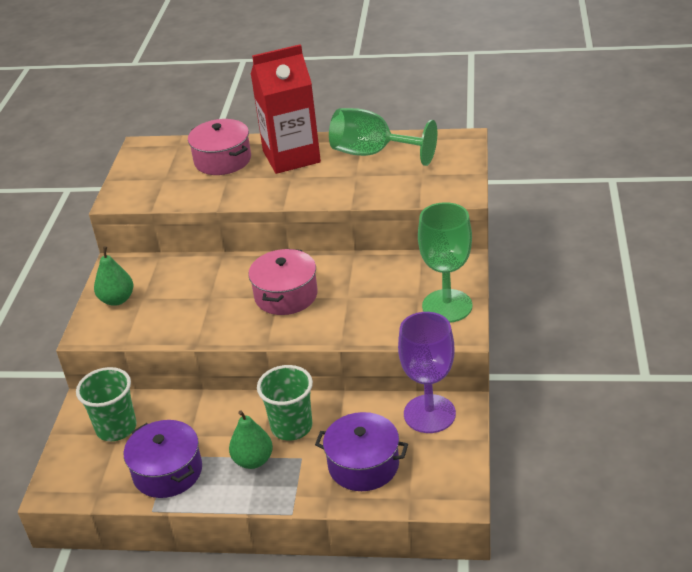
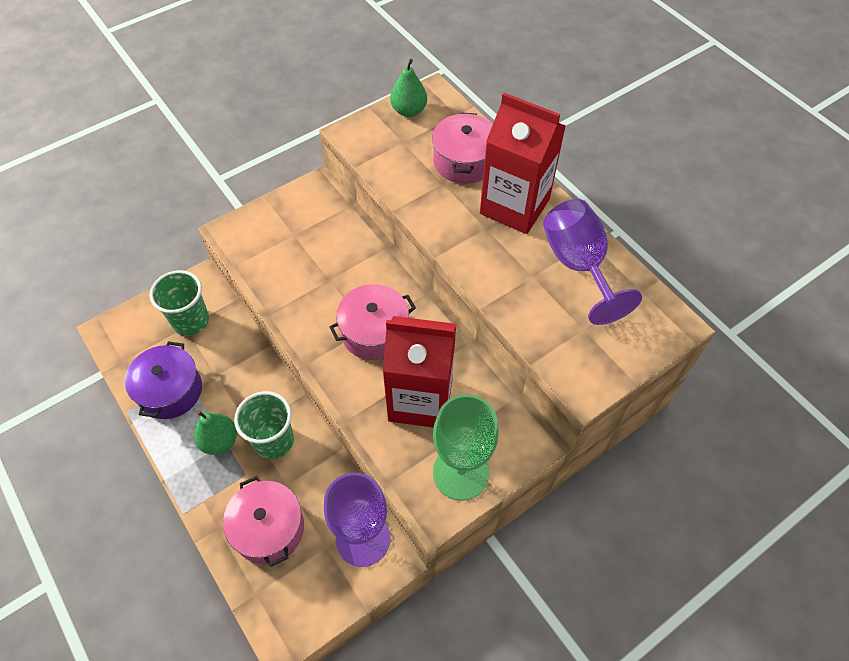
camera: 45 degrees right, 20 degrees up
green pear [94,246,133,306] -> green pear moved to [390,59,427,117]
purple pot [315,412,408,491] -> pink pot [223,476,304,567]
green goblet [329,108,437,166] -> purple goblet [543,199,642,325]
none -> red carton [383,316,456,428]

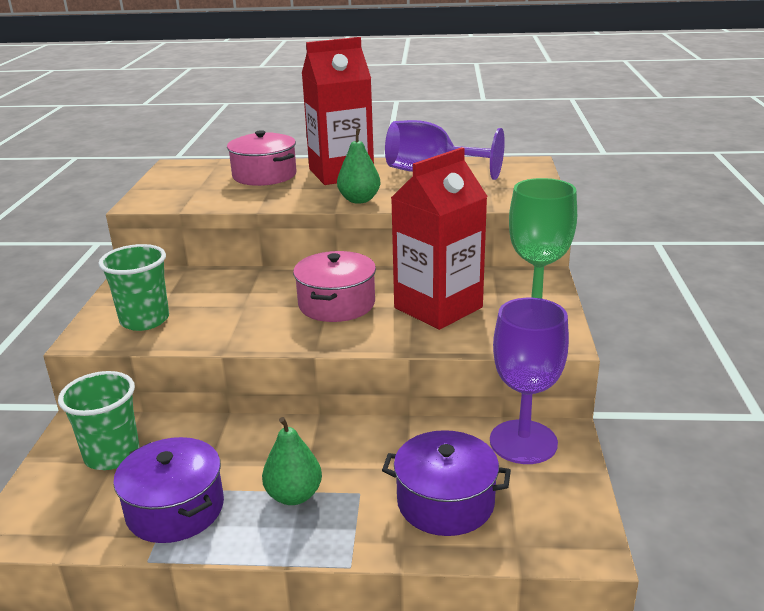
camera: 50 degrees left, 30 degrees down
pink pot [223,476,304,567] -> purple pot [382,430,511,536]
green cup [234,391,294,459] -> green cup moved to [98,244,169,331]
green pear [390,59,427,117] -> green pear moved to [337,128,380,203]

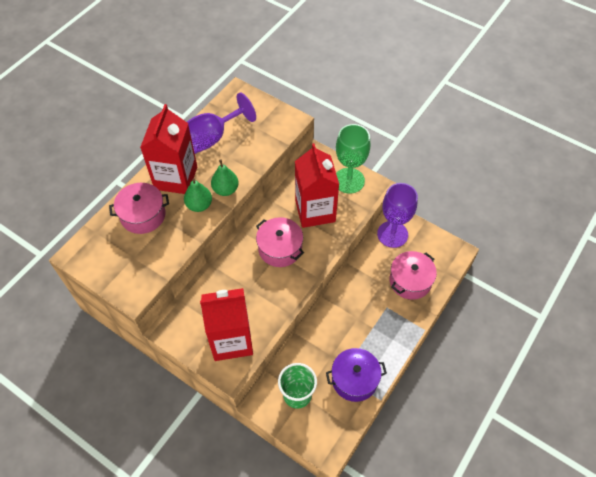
camera: 60 degrees left, 30 degrees up
green cup [98,244,169,331] -> red carton [200,288,253,361]
green pear [262,417,322,505] -> green pear moved to [184,179,212,212]
purple pot [382,430,511,536] -> pink pot [390,251,437,300]

